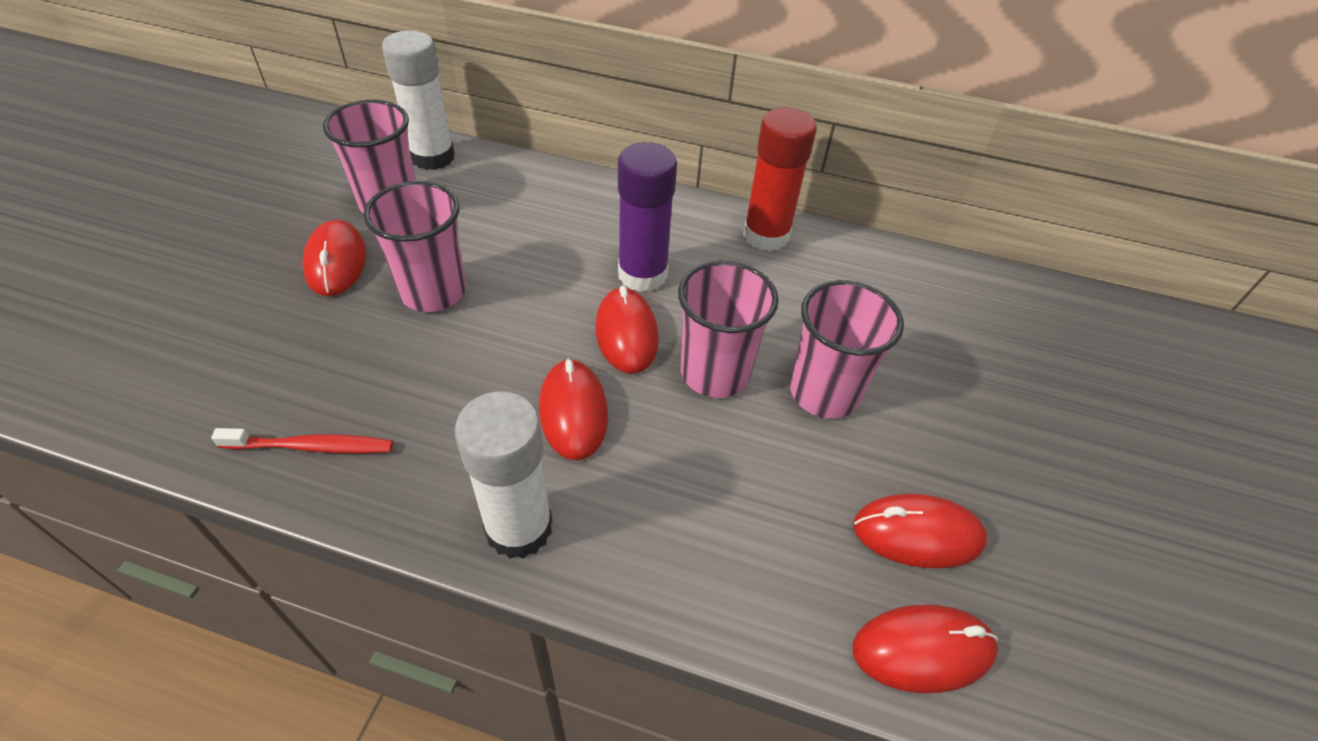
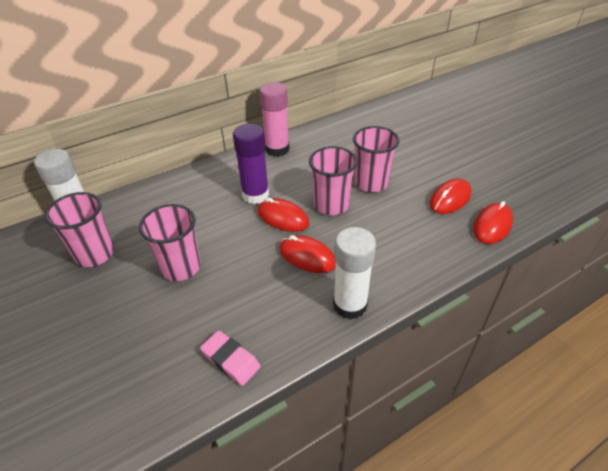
camera: 45 degrees left, 5 degrees down
red toothbrush [211,428,393,453] -> pink eraser [200,330,261,386]
red mouse [302,220,366,296] -> none
red glue stick [743,108,817,251] -> pink glue stick [259,82,289,157]

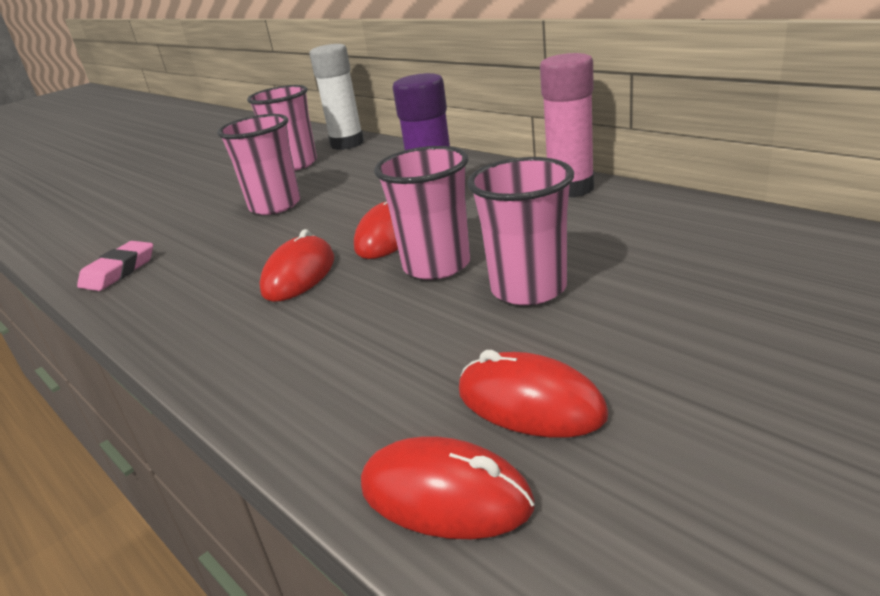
camera: 80 degrees right, 15 degrees down
white glue stick [333,227,376,319] -> none

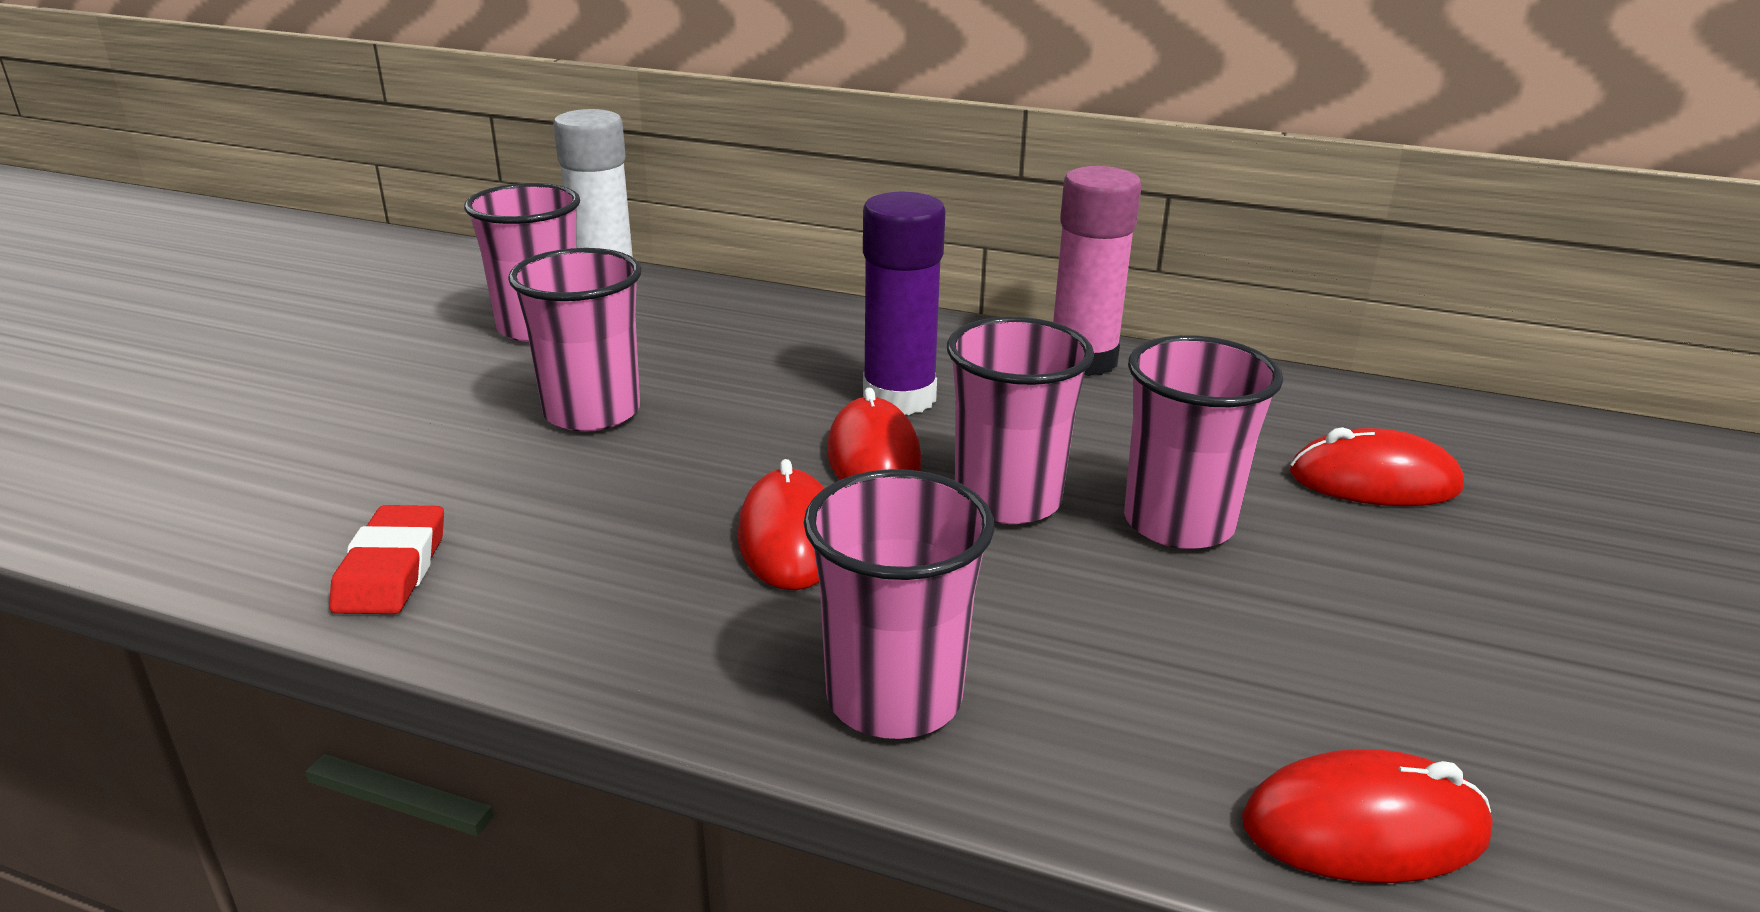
camera: 30 degrees left, 0 degrees up
pink eraser [77,241,153,291] -> red eraser [329,505,444,614]
red mouse [459,350,609,438] -> red mouse moved to [1290,427,1464,506]
none -> pink cup [804,469,995,739]

